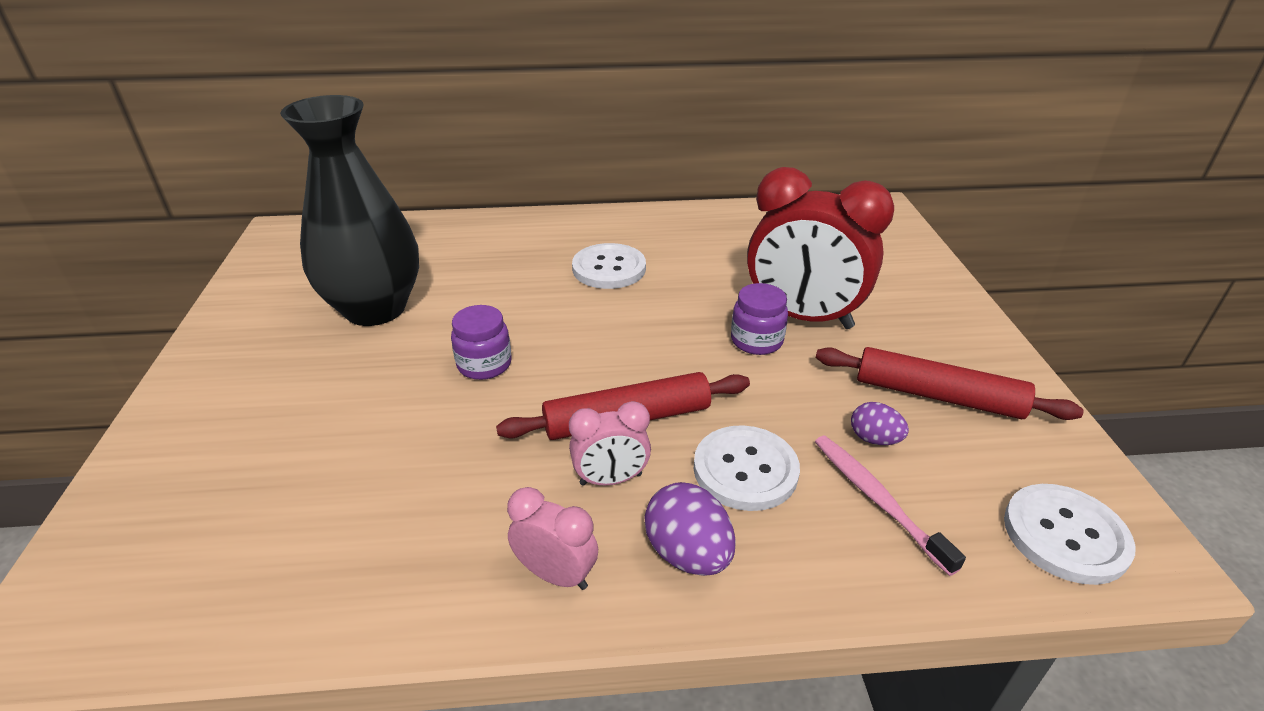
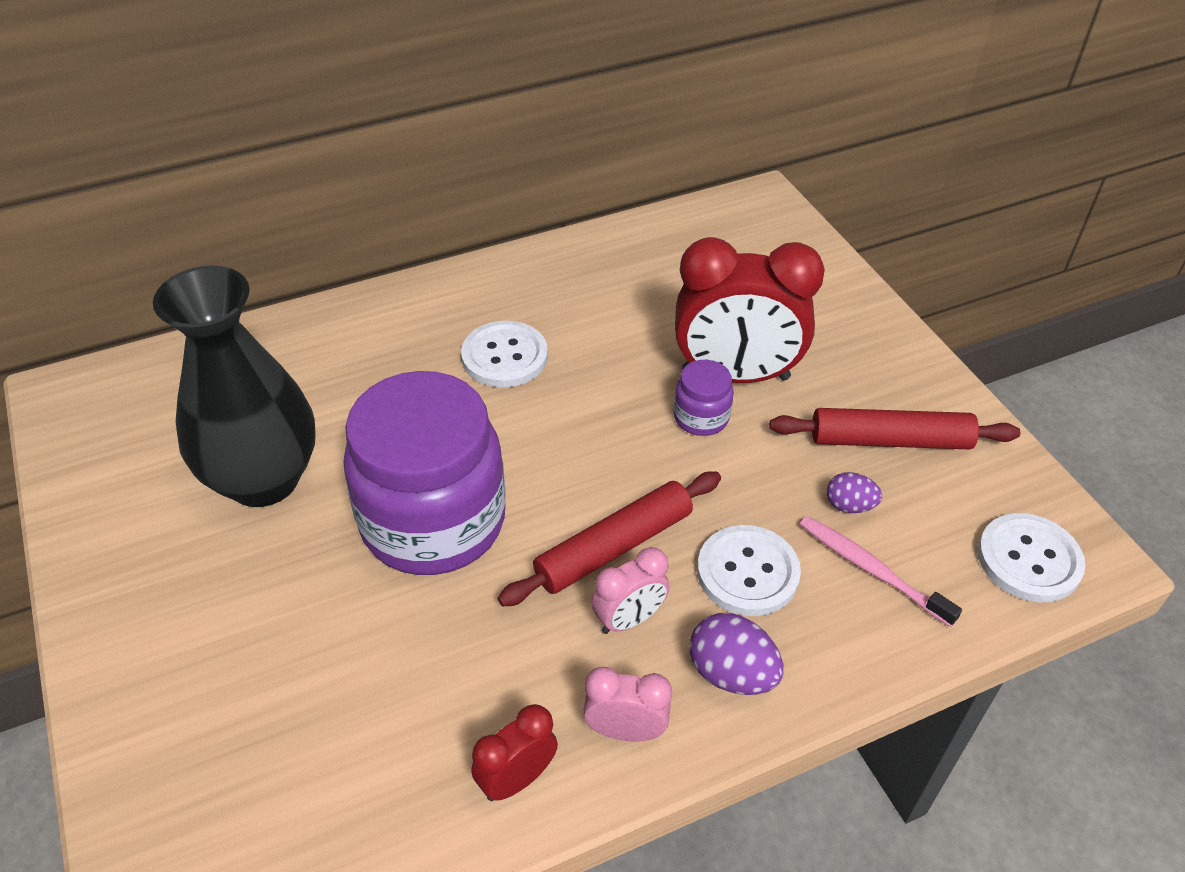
camera: 20 degrees left, 10 degrees up
purple jar [451,305,511,380] -> purple jar [343,371,506,575], size x2.38
none -> red clock [471,704,558,801]

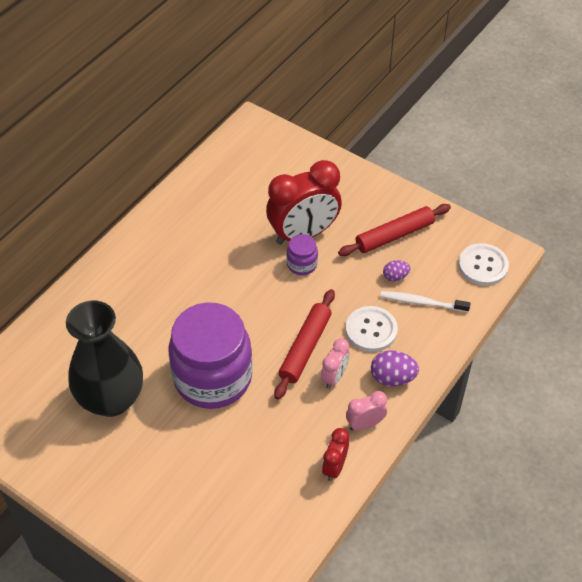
camera: 30 degrees left, 5 degrees up
white button [461,321,548,388] -> none
pink toothbrush [800,516,962,627] -> white toothbrush [380,291,471,312]

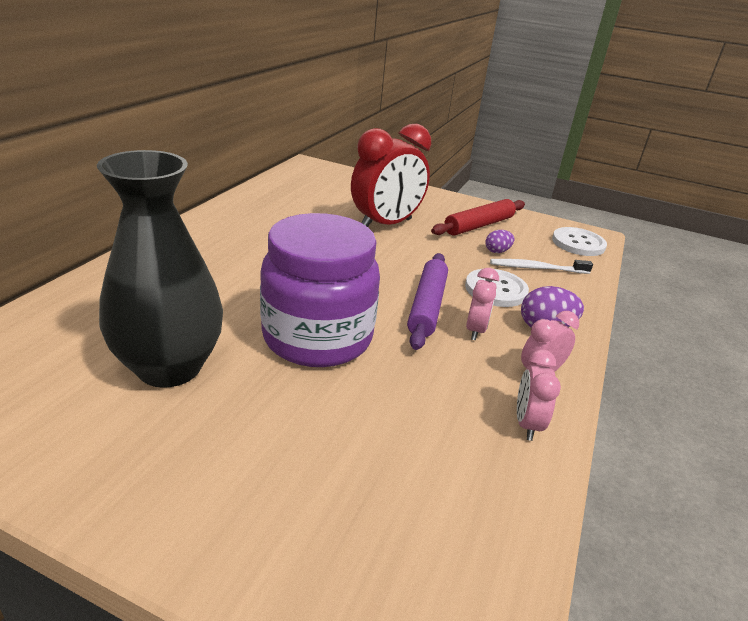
camera: 15 degrees left, 20 degrees down
red rolling pin [274,289,335,400] -> purple rolling pin [407,253,448,350]
purple jar [287,234,318,275] -> none
red clock [322,428,349,481] -> pink clock [517,350,561,441]

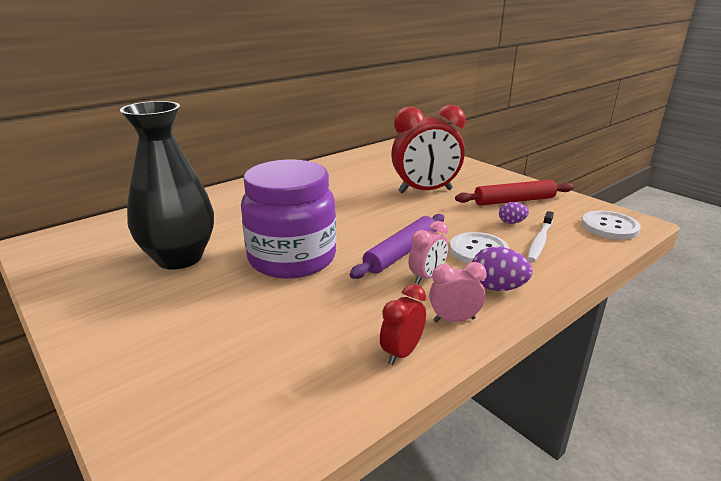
camera: 30 degrees right, 5 degrees down
white toothbrush [490,259,593,274] -> white toothbrush turned 90 degrees counterclockwise [527,211,554,262]
pink clock [517,350,561,441] -> red clock [380,284,426,365]

